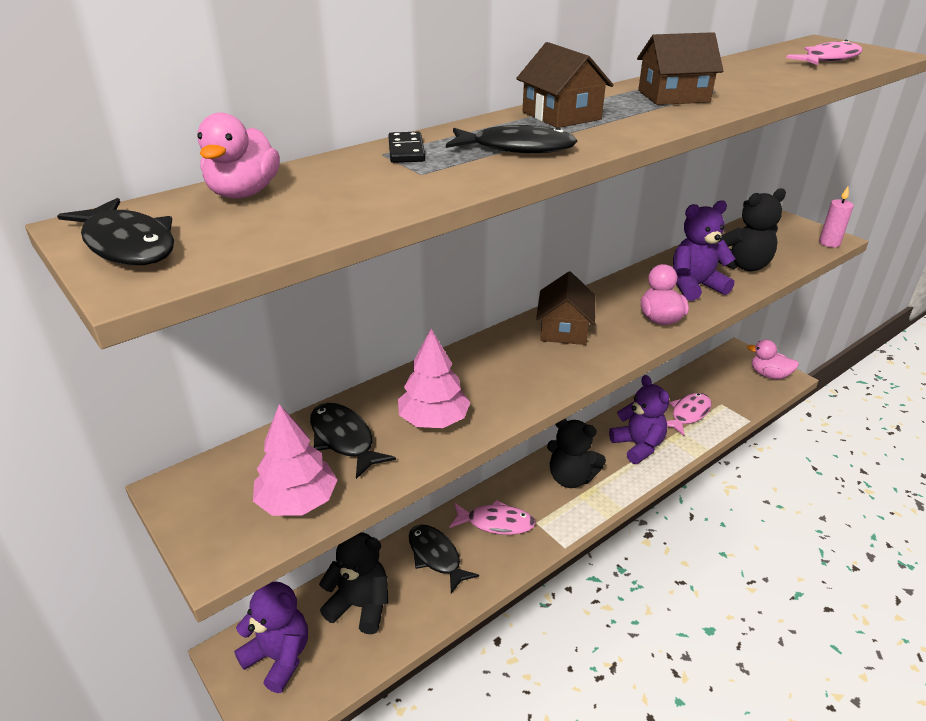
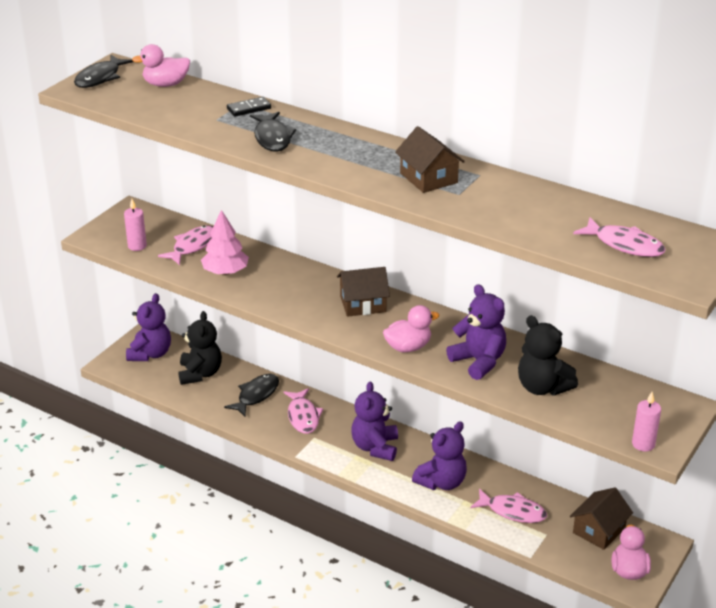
camera: 70 degrees right, 0 degrees up
pink tree [253,404,338,516] -> pink candle [124,199,147,251]
black fish [310,403,396,479] -> pink fish [158,225,213,265]
brown house [516,42,613,128] -> brown house moved to [570,487,633,550]
black teddy bear [547,419,606,488] -> purple teddy bear [351,381,398,461]

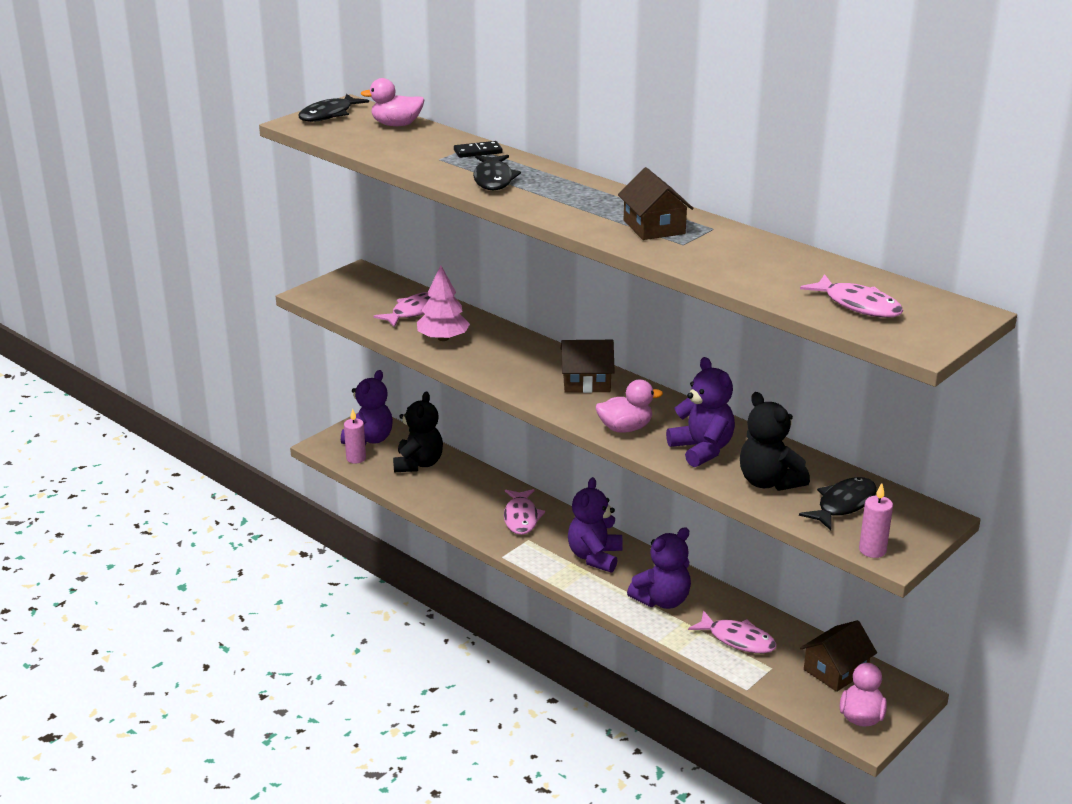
camera: 10 degrees right, 5 degrees down
pink candle [124,199,147,251] -> pink candle moved to [344,409,366,464]
black fish [224,374,279,417] -> black fish moved to [799,477,877,530]

